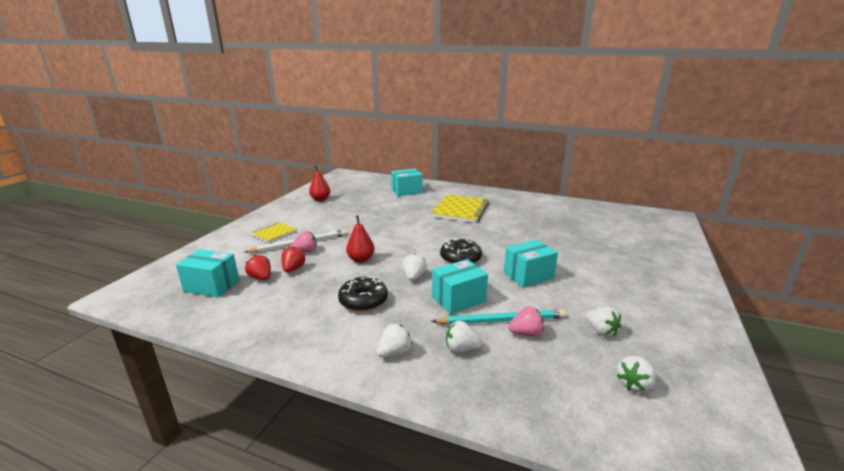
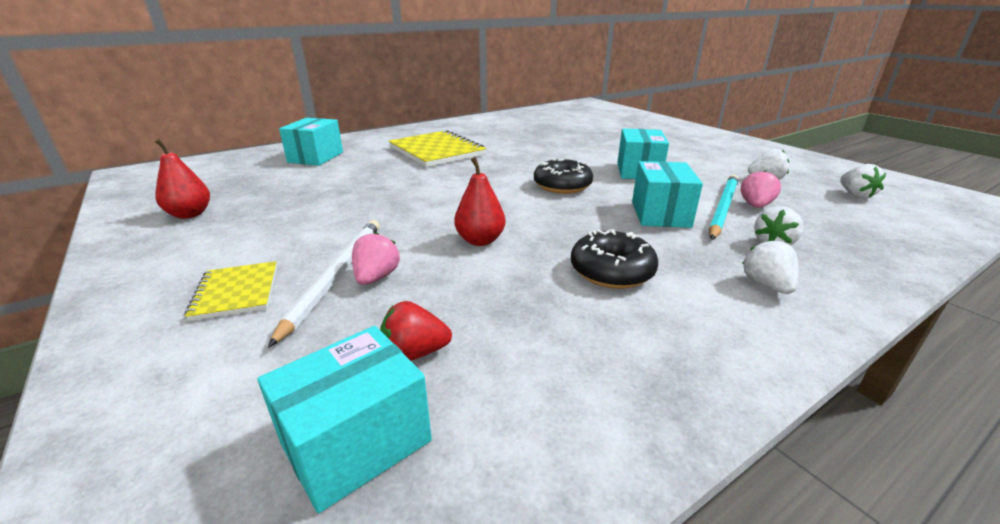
camera: 55 degrees left, 5 degrees up
red strawberry [281,246,305,272] -> none
white strawberry [403,254,427,281] -> none

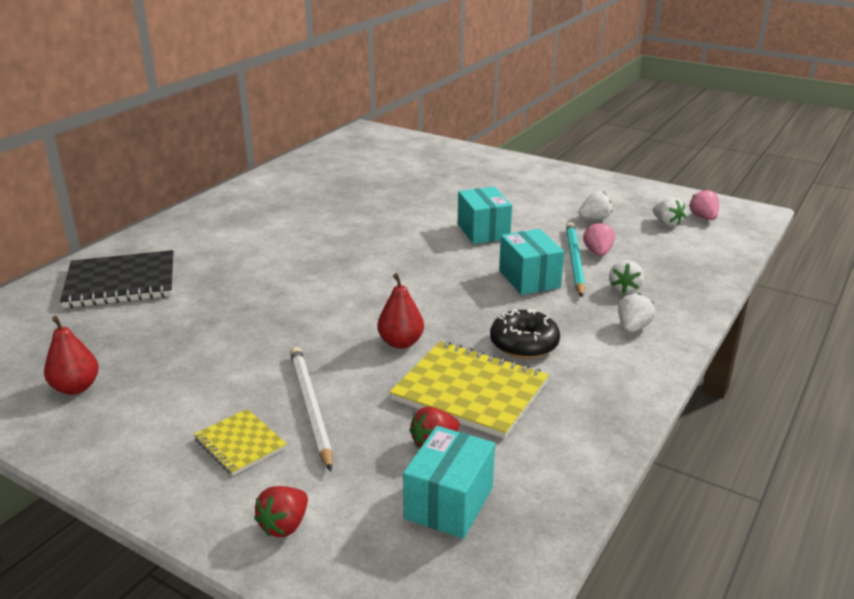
camera: 25 degrees left, 0 degrees up
turquoise box [279,118,343,166] -> black notebook [60,250,174,308]
pink strawberry [352,232,400,285] -> pink strawberry moved to [689,189,719,220]
yellow notebook [389,130,486,167] -> yellow notebook moved to [390,341,549,439]
black donut [534,159,593,194] -> none
white strawberry [742,239,798,294] -> white strawberry turned 60 degrees clockwise [618,293,655,333]
none -> red strawberry [254,486,308,537]

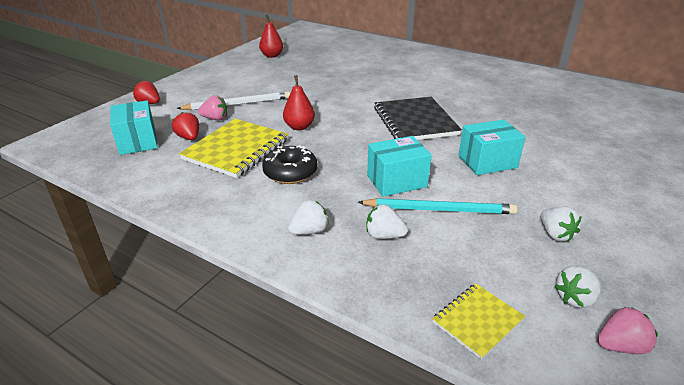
camera: 90 degrees right, 5 degrees up
black notebook [60,250,174,308] -> black notebook moved to [374,97,462,140]
yellow notebook [194,409,287,476] -> yellow notebook moved to [432,284,525,360]
turquoise box [403,426,495,539] -> turquoise box turned 45 degrees clockwise [110,101,158,155]
pink strawberry [583,222,615,256] -> pink strawberry moved to [198,95,227,120]
white strawberry [618,293,655,333] -> white strawberry turned 60 degrees counterclockwise [288,200,329,235]

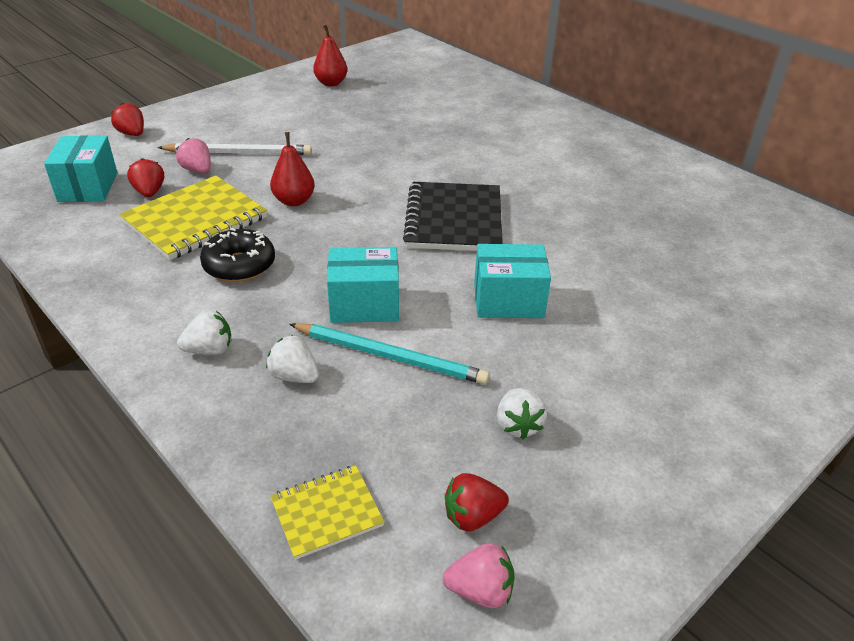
camera: 15 degrees right, 5 degrees up
pink strawberry [198,95,227,120] -> pink strawberry turned 150 degrees counterclockwise [176,138,211,173]
white strawberry [555,266,601,308] -> red strawberry [445,473,509,532]

